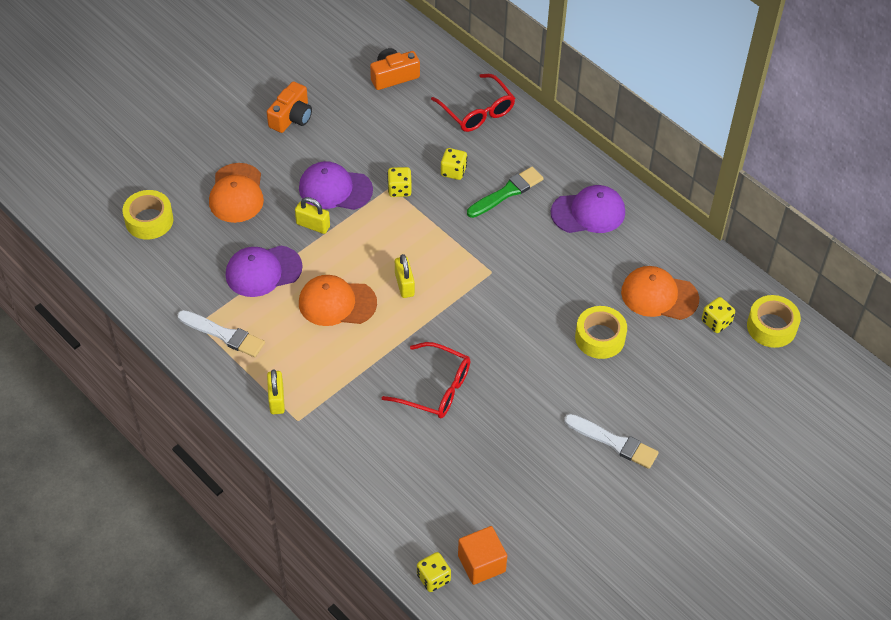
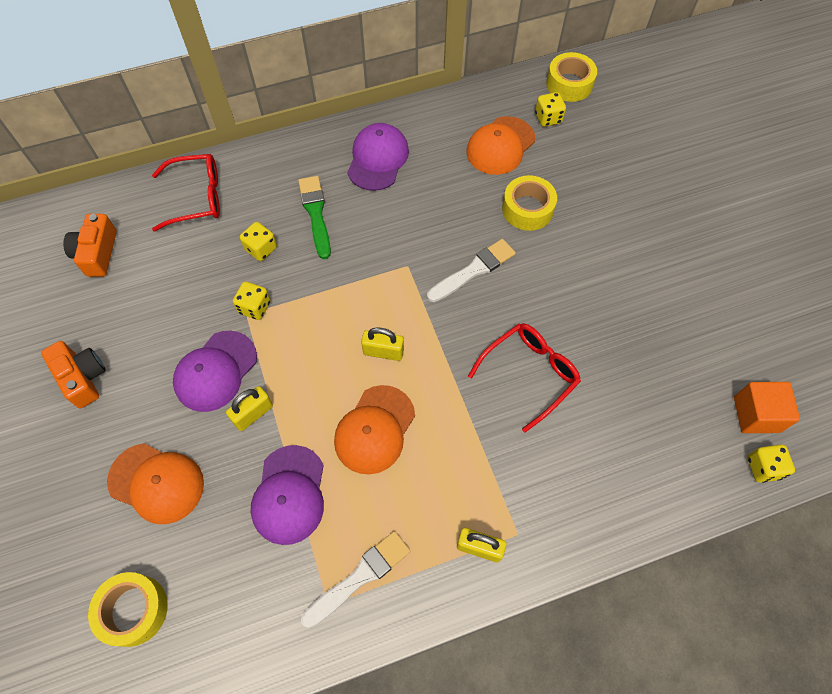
camera: 65 degrees left, 10 degrees up
white brush [564,414,659,469] -> white brush moved to [427,239,516,302]

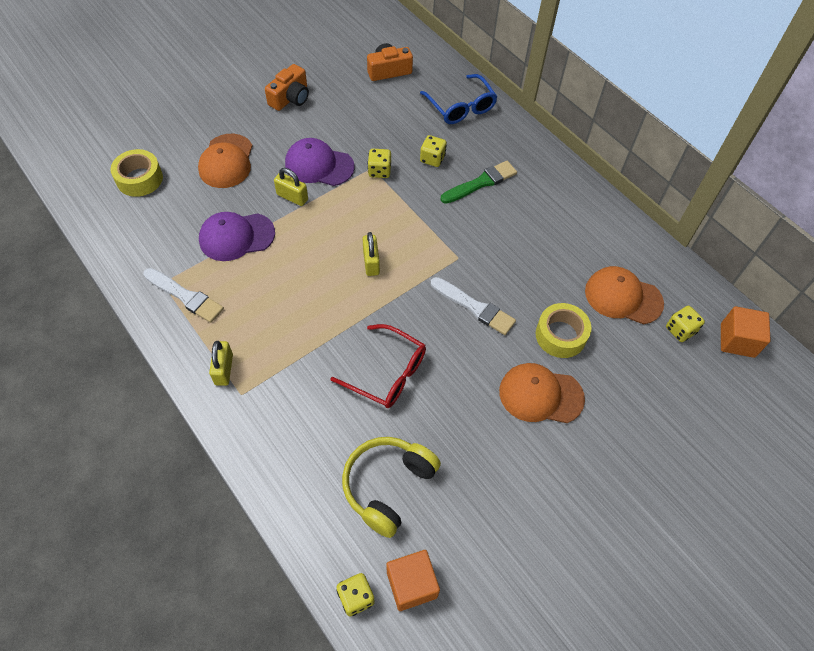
camera: 70 degrees right, 5 degrees down
red glasses [152,154,220,231] -> blue glasses [420,74,498,124]
orange cap [334,385,415,474] -> orange cap moved to [499,363,585,423]
purple cap [347,123,409,191] -> none
yellow tape [546,52,597,102] -> orange cube [721,306,771,358]
none -> yellow headphones [342,437,441,538]

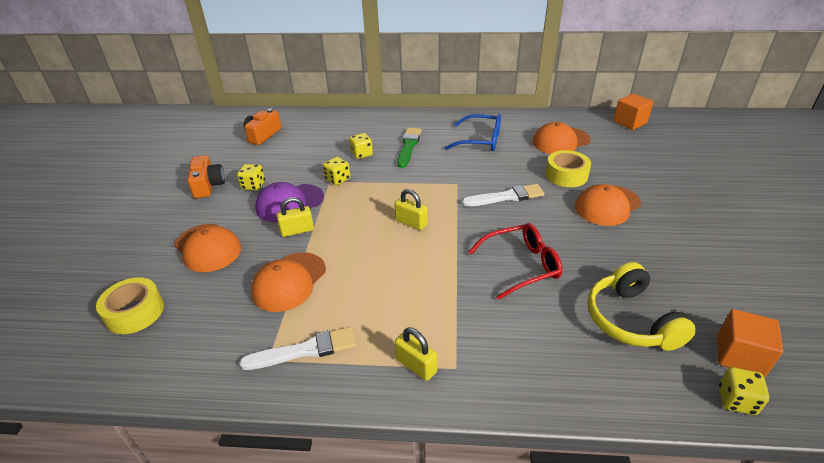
camera: 45 degrees left, 20 degrees down
purple cap [199,212,275,261] -> orange cap [251,252,326,312]
blue glasses [420,74,498,124] -> blue glasses moved to [445,114,501,151]
yellow dice [666,306,705,342] -> yellow dice moved to [237,164,265,190]

